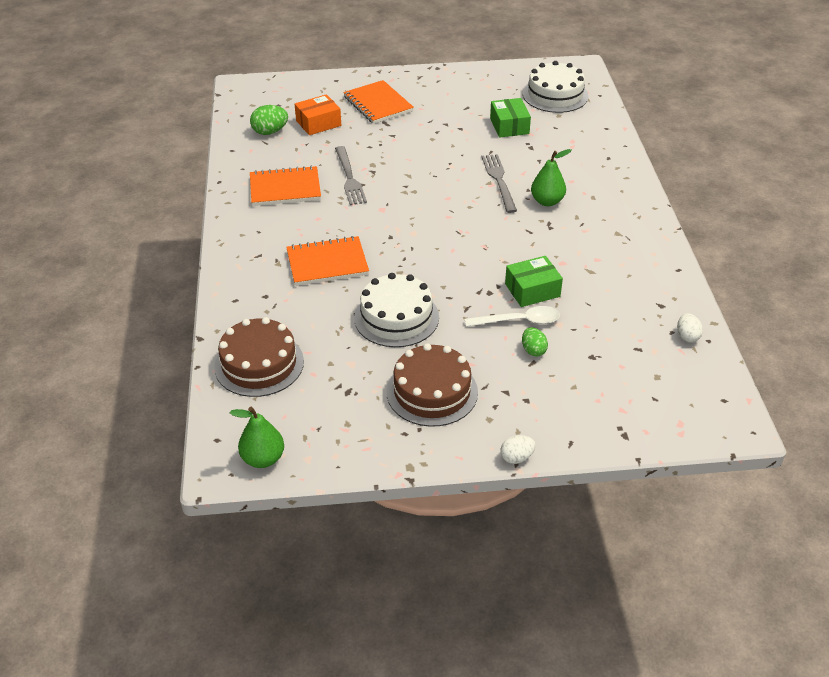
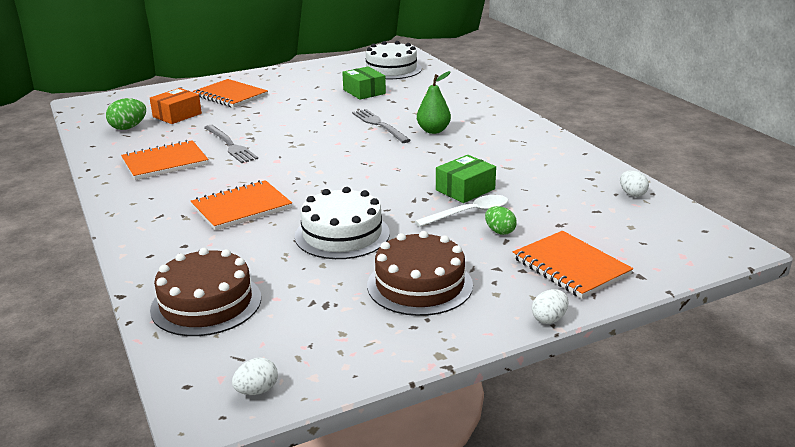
camera: 20 degrees left, 15 degrees down
green pear [230,407,284,468] -> white egg [232,357,278,395]
none -> orange notebook [513,231,633,299]

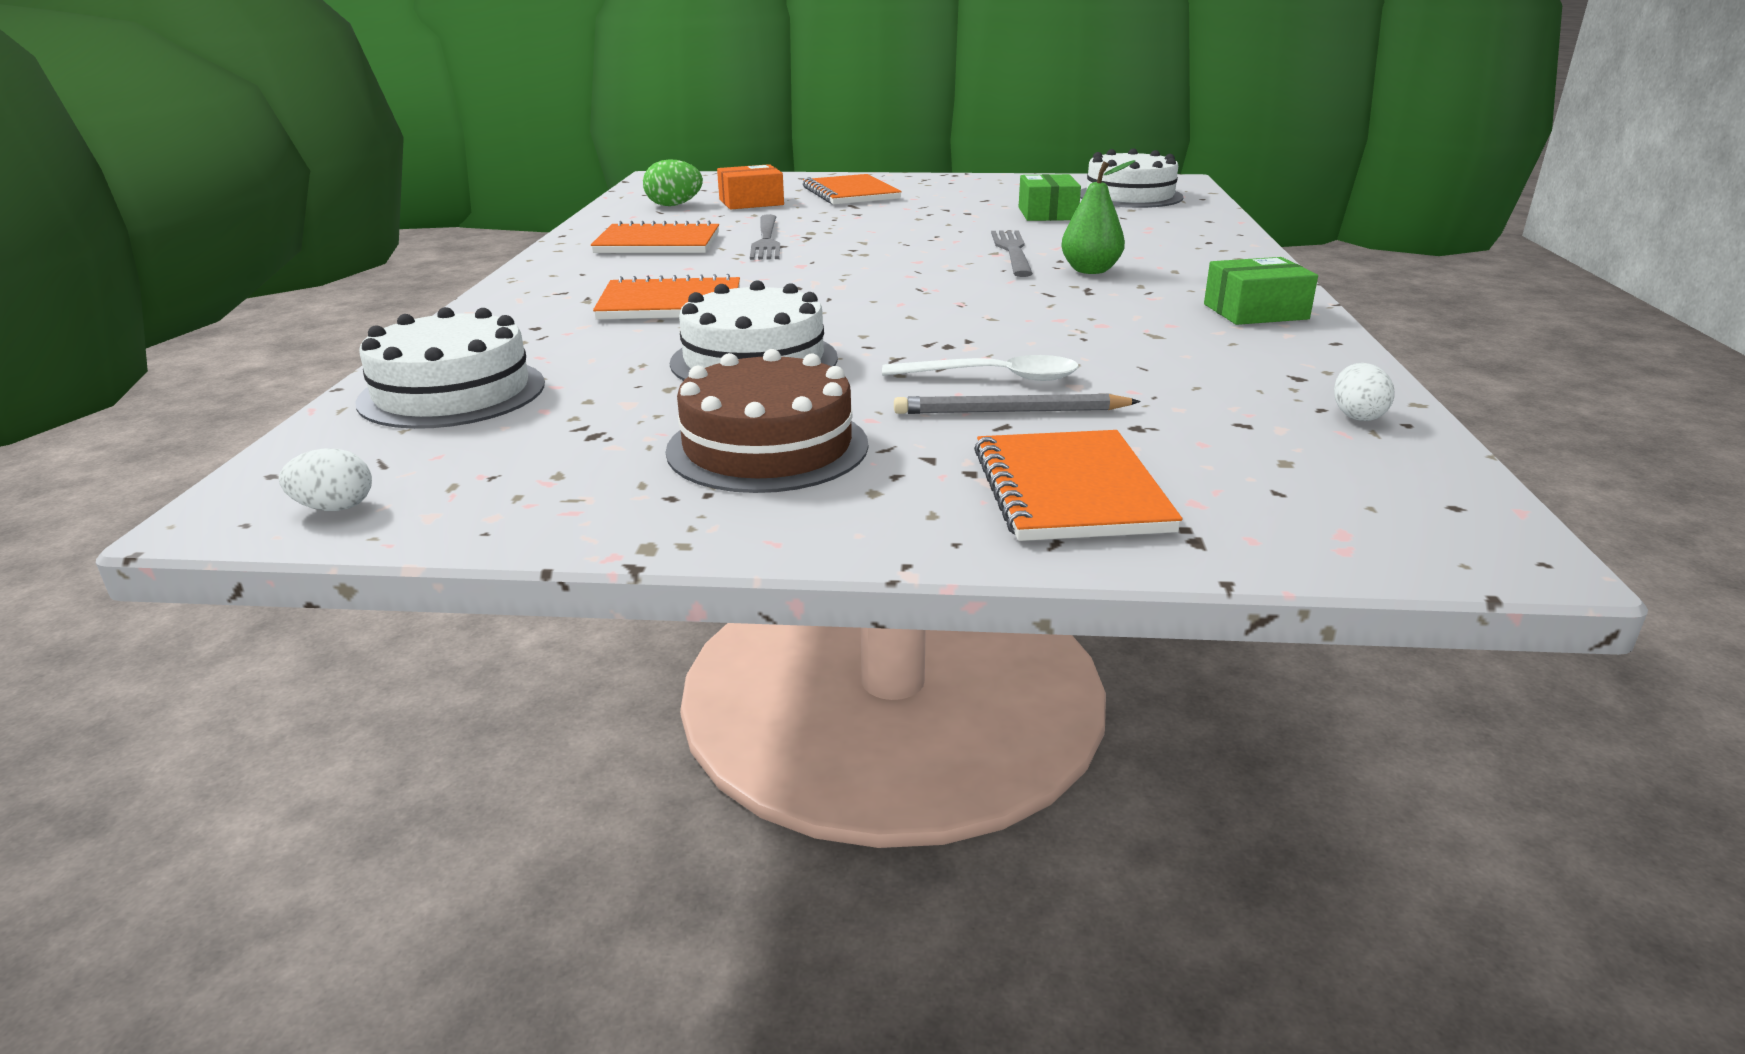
camera: 30 degrees right, 0 degrees up
brown cake [150,248,261,336] -> white cake [355,307,545,429]
green box [436,155,496,203] -> green box moved to [1204,257,1318,325]
green egg [485,206,517,235] -> grey pencil [894,394,1141,414]
white egg [532,289,569,324] -> none

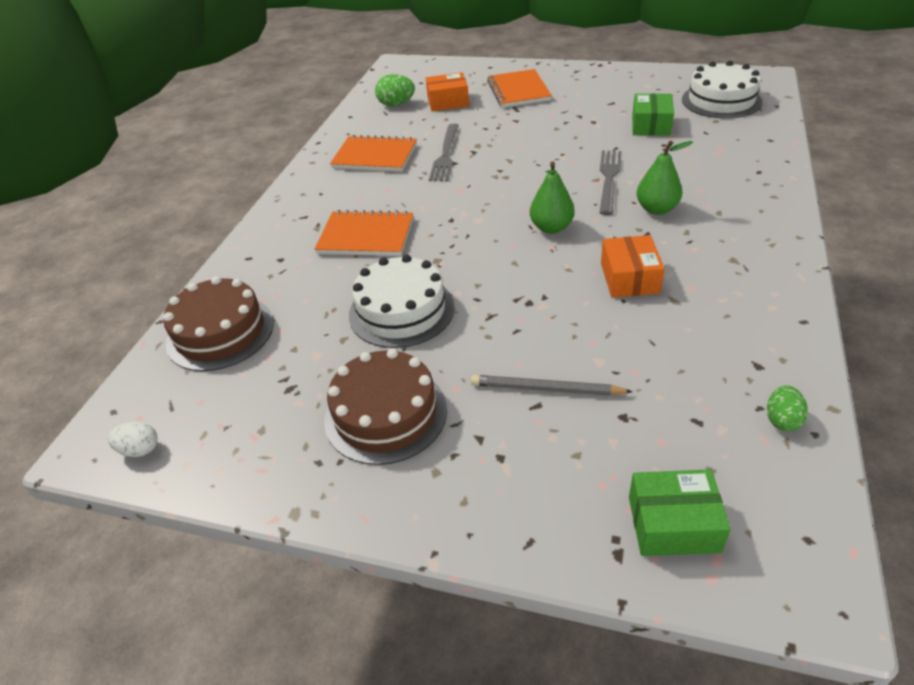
camera: 15 degrees right, 15 degrees up
white cake [355,307,545,429] -> brown cake [163,276,274,371]
white spoon [882,355,1079,381] -> none
orange notebook [974,430,1182,541] -> none
green box [1204,257,1318,325] -> green box moved to [629,469,731,556]
white egg [1334,363,1395,421] -> green egg [767,385,808,431]
none -> green pear [530,161,575,234]
none -> orange box [601,235,665,298]

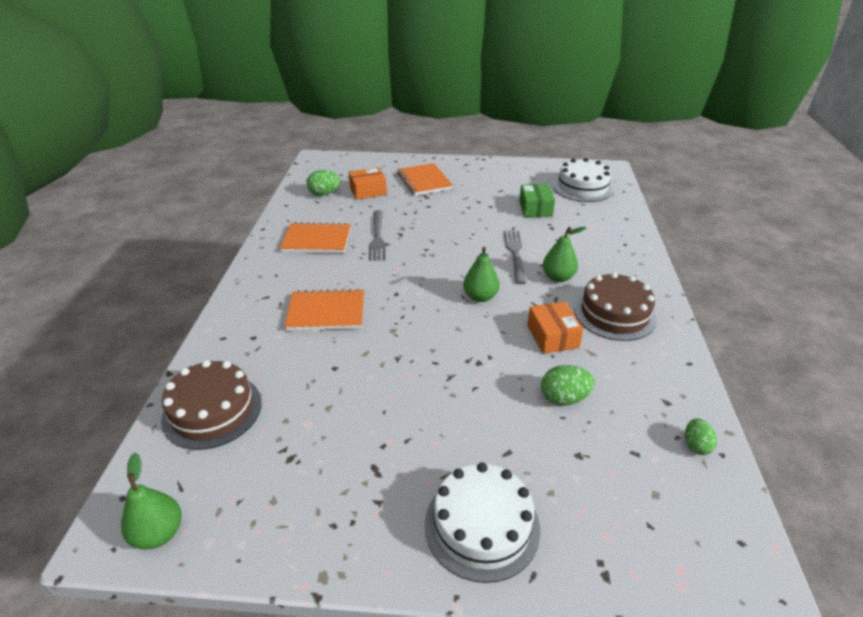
camera: 15 degrees left, 5 degrees down
white egg [108,421,158,457] -> green pear [121,453,182,550]
brown cake [324,349,447,465] -> brown cake moved to [574,272,657,341]
white cake [349,255,455,348] -> white cake moved to [425,463,540,583]
grey pencil [471,375,633,396] -> none
green box [629,469,731,556] -> none
none -> green egg [541,365,595,406]

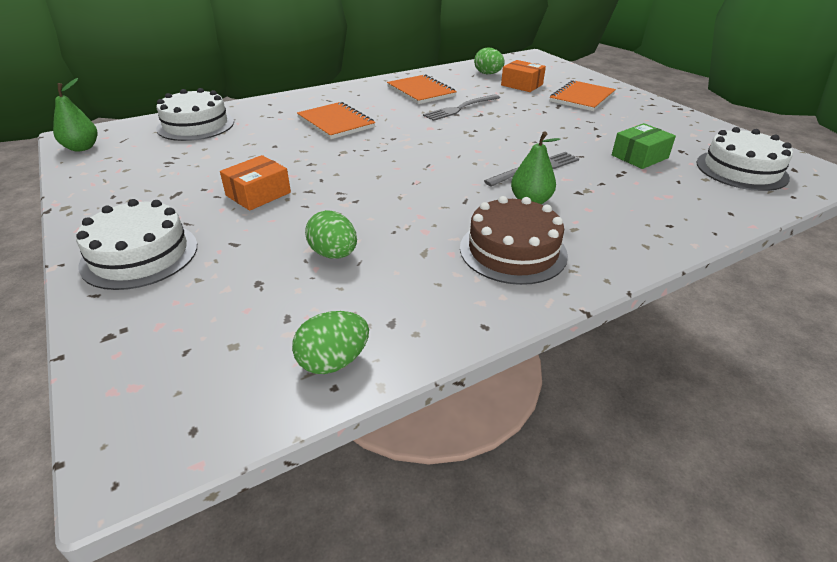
camera: 55 degrees right, 0 degrees up
brown cake [161,360,262,450] -> white cake [156,88,234,141]
green pear [463,247,500,302] -> none
orange box [527,302,583,354] -> orange box moved to [220,155,291,211]
green egg [685,418,717,455] -> green egg [292,311,369,374], size x1.50

